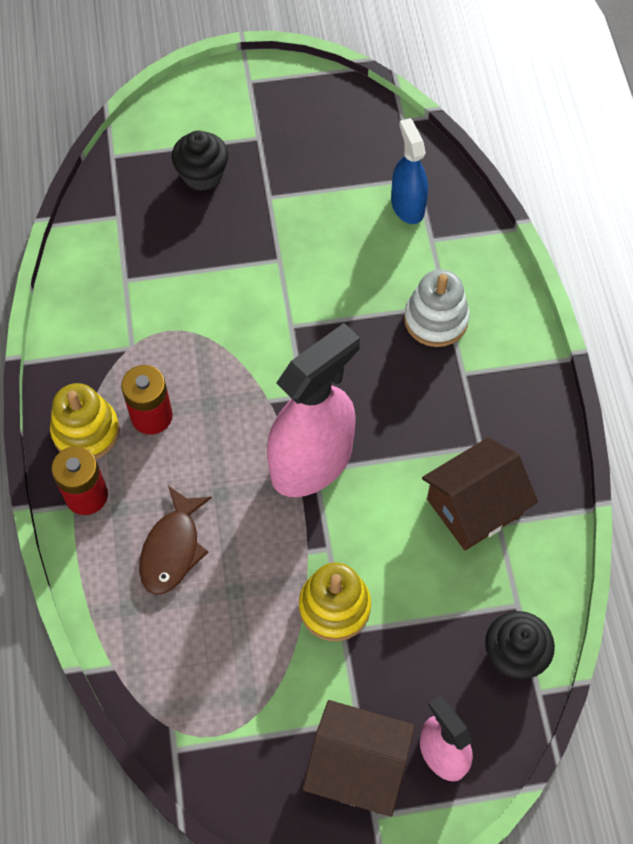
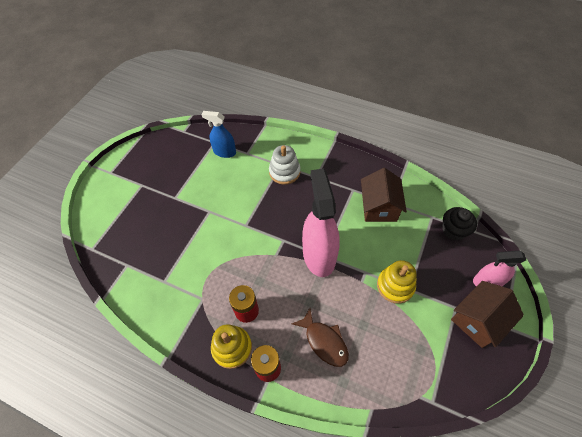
camera: 55 degrees left, 5 degrees down
black cupcake [171,131,229,191] -> none

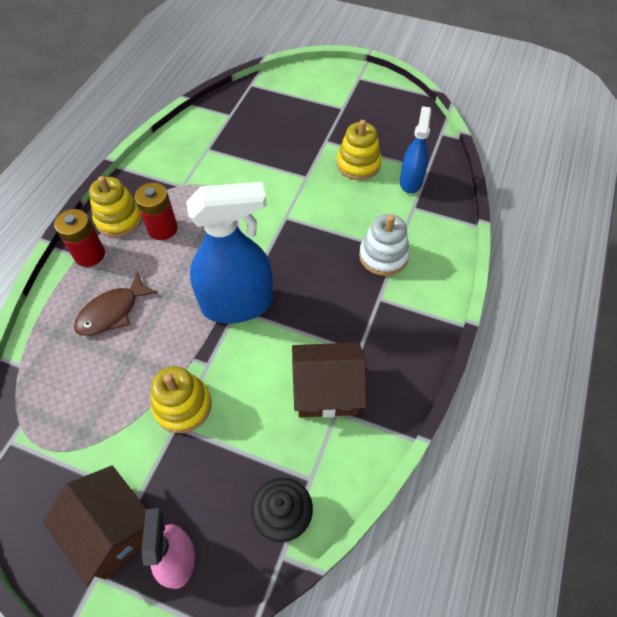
camera: 85 degrees right, 0 degrees up
pink spray bottle [302,168,340,277] -> blue spray bottle [186,182,273,323]
none -> yellow stacking toy [337,120,382,180]

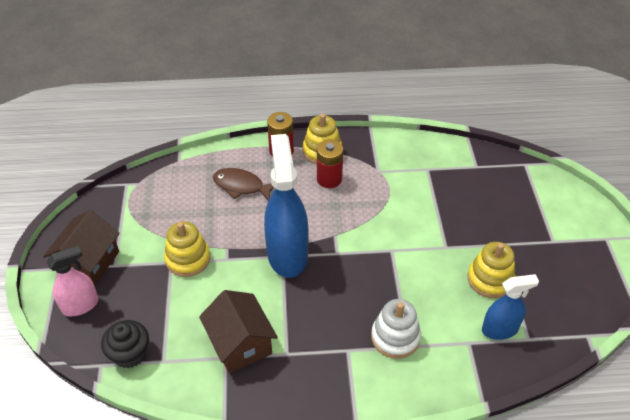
camera: 65 degrees right, 10 degrees down
blue spray bottle [186,182,273,323] -> blue spray bottle turned 150 degrees counterclockwise [264,134,309,278]

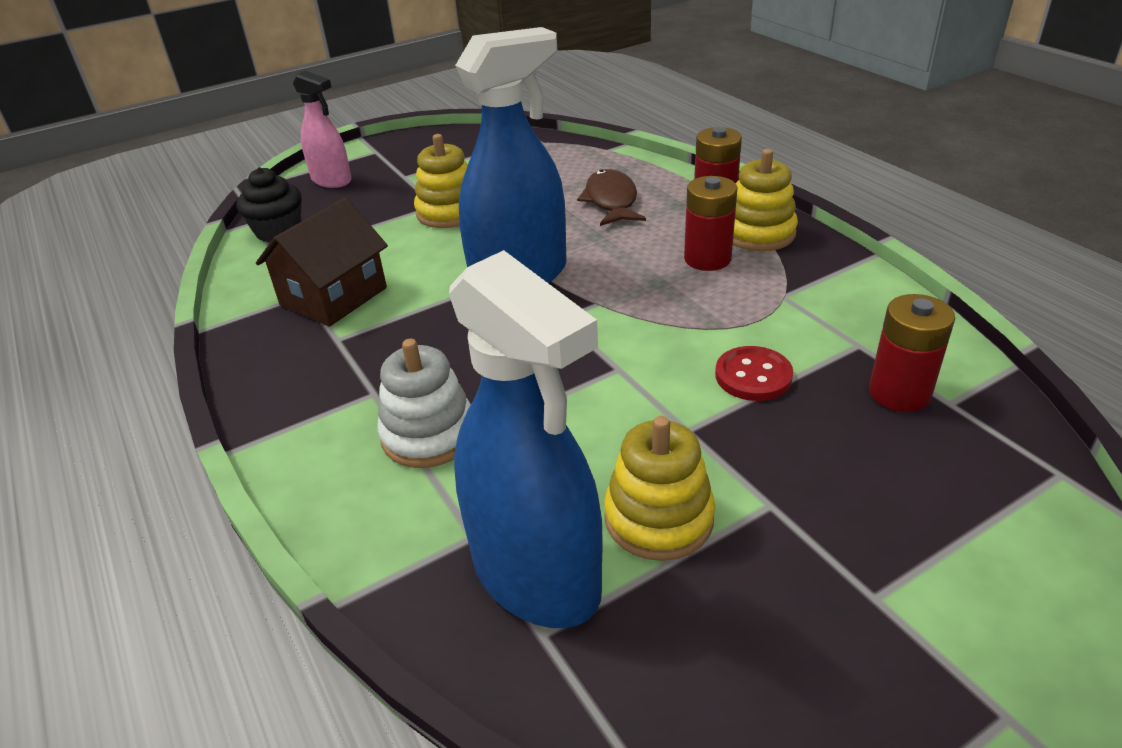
camera: 65 degrees right, 10 degrees down
brown house [43,210,120,286] -> none
blue spray bottle [482,274,539,340] -> blue spray bottle [449,250,603,628], size x1.77
none -> red button [715,346,793,401]
none -> red battery [869,294,955,412]

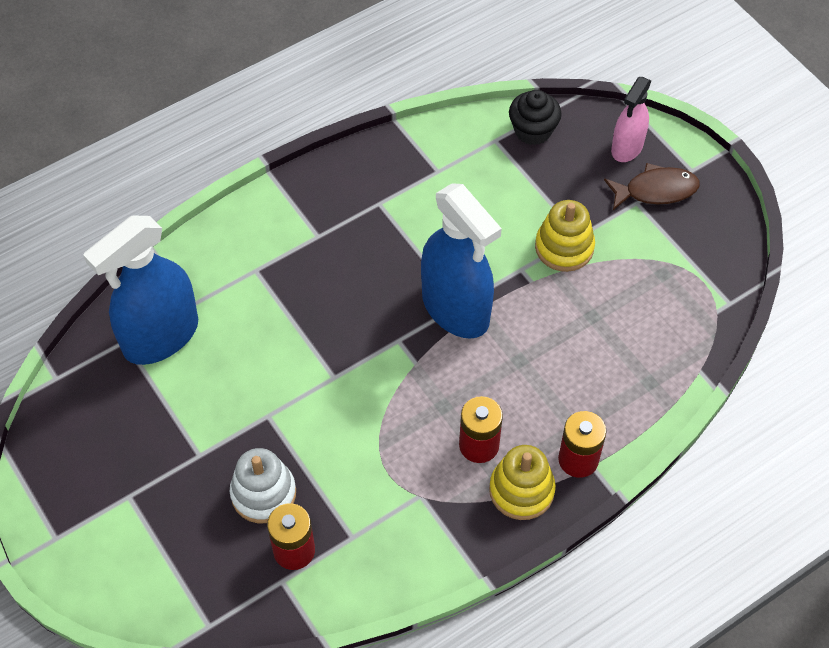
camera: 85 degrees right, 20 degrees up
brown house [256,197,388,327] -> none
white stacking toy [377,339,471,468] -> white stacking toy moved to [230,448,296,523]
brown fish [577,169,646,226] -> brown fish moved to [604,163,700,210]
yellow stacking toy [604,416,715,561] -> none
red button [715,346,793,401] -> none

